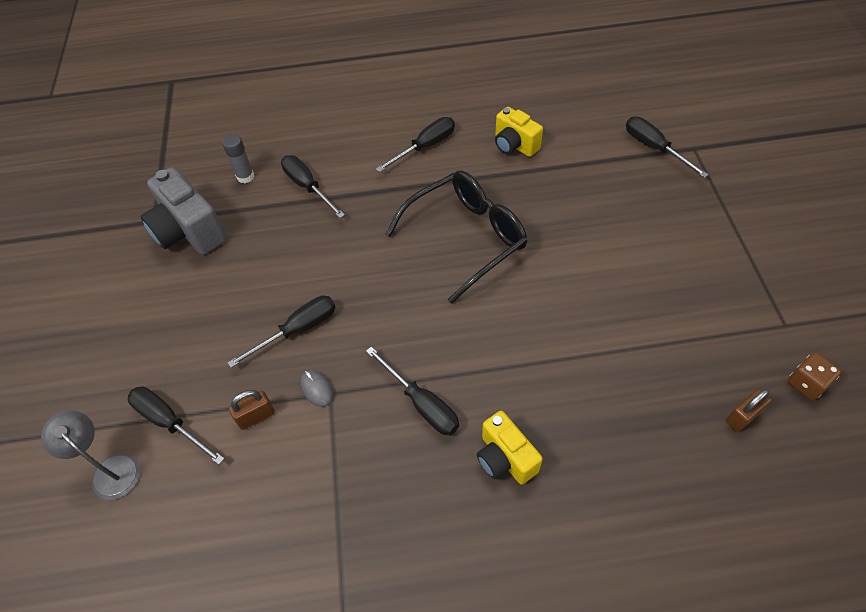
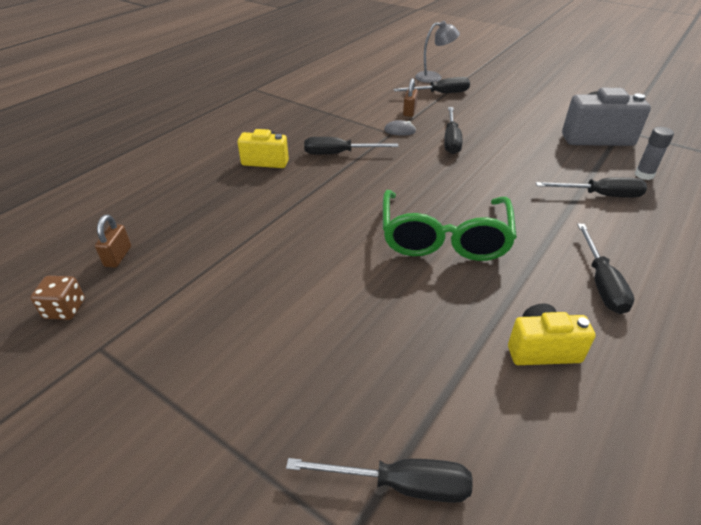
camera: 130 degrees right, 15 degrees down
black glasses [385,170,527,304] -> green glasses [383,190,517,261]

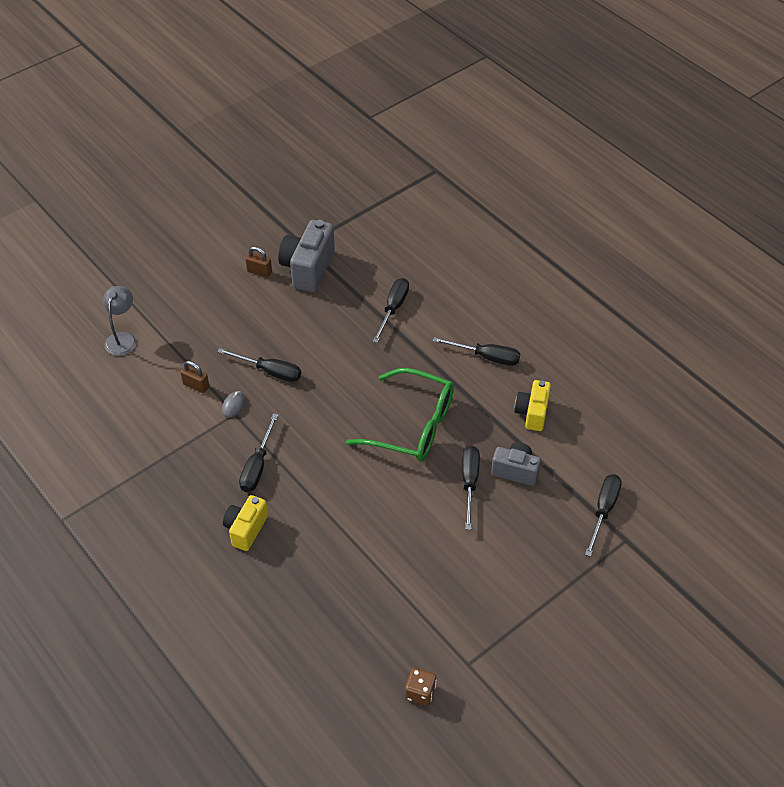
camera: 75 degrees left, 10 degrees up
brown padlock [95,215,131,268] -> brown padlock moved to [245,246,272,277]
black screwdriver [394,77,470,93] -> black screwdriver moved to [462,446,480,530]
grey glue stick [635,127,674,180] -> none
none -> grey camera [491,442,541,486]

